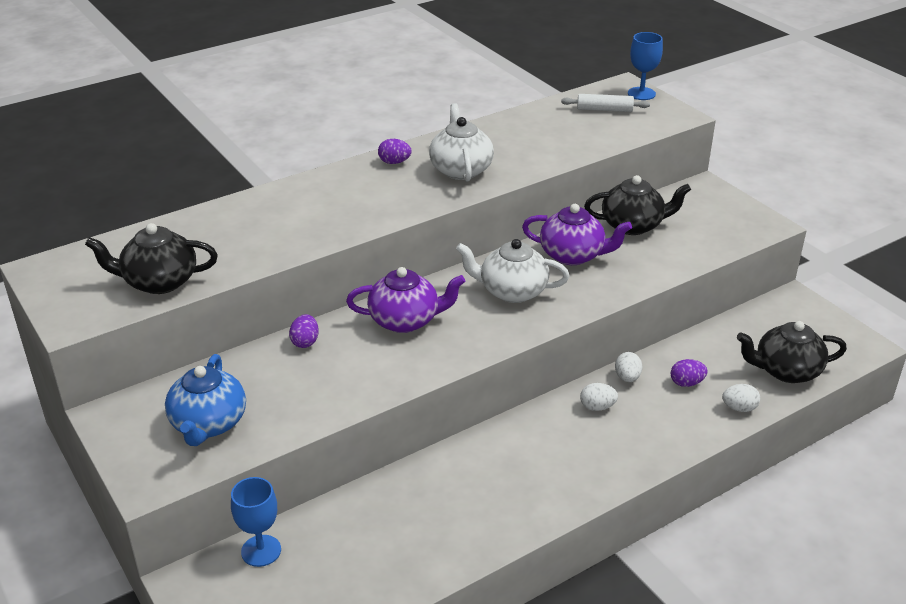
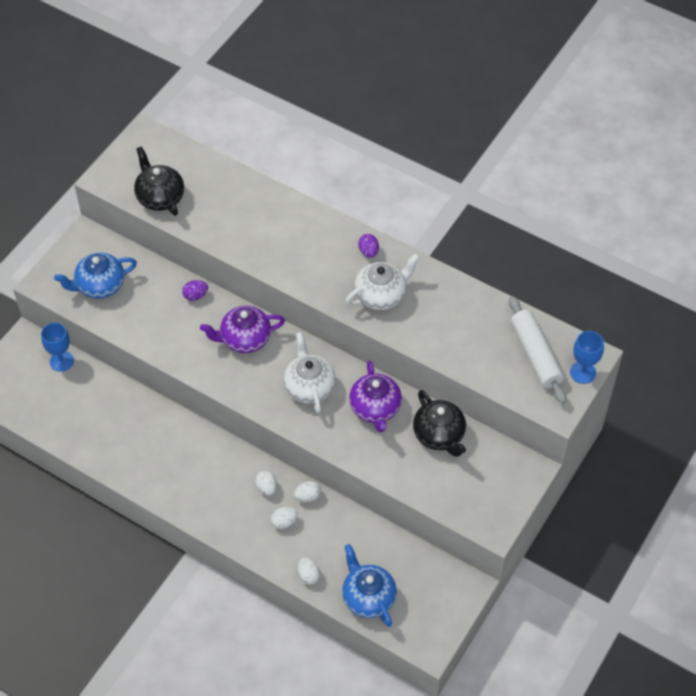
camera: 65 degrees right, 20 degrees up
purple teapot [346,267,465,333] -> purple teapot turned 105 degrees clockwise [200,306,285,353]
white rolling pin [561,94,650,112] -> white rolling pin [509,296,566,404], size x1.66
purple egg [671,359,708,387] -> none
black teapot [737,321,847,383] -> blue teapot [342,544,397,627]
none -> white egg [271,507,298,529]

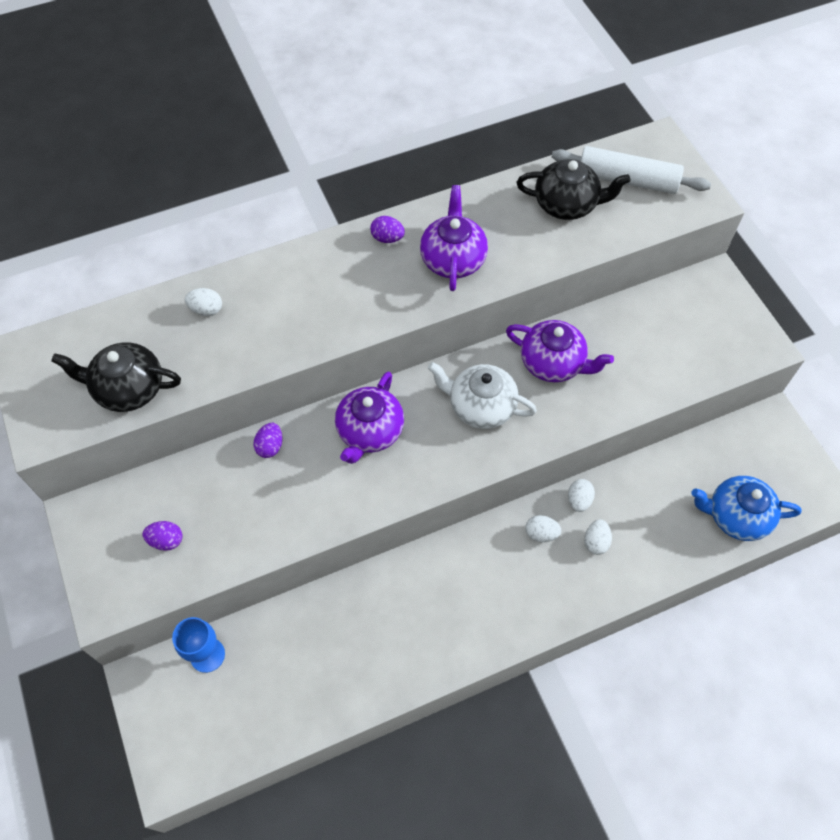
camera: 55 degrees left, 5 degrees up
blue teapot [54,253,137,299] -> purple egg [142,521,183,551]
white egg [298,557,320,585] -> white egg moved to [185,288,222,316]
white teapot [345,253,420,310] -> purple teapot [420,185,488,291]
black teapot [413,390,466,457] -> black teapot moved to [517,159,631,220]
blue goblet [570,331,604,384] -> none

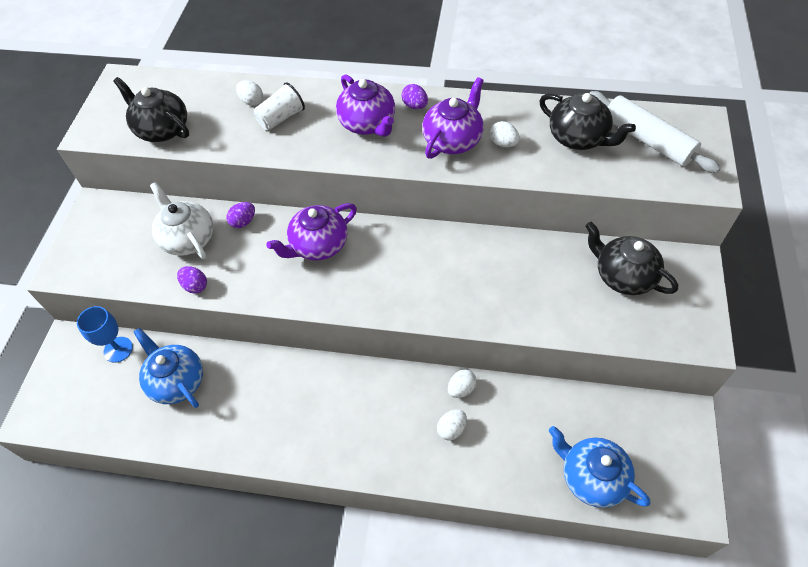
camera: 35 degrees right, 5 degrees down
purple egg [142,521,183,551] -> purple egg moved to [177,266,207,294]
white teapot [428,362,537,429] -> white teapot moved to [150,182,213,259]
purple teapot [506,320,614,382] -> purple teapot moved to [336,74,395,137]
white egg [525,515,561,542] -> white egg moved to [490,121,520,147]
none -> blue teapot [134,328,203,408]
none -> white cup [253,82,305,130]
none -> black teapot [585,222,678,295]

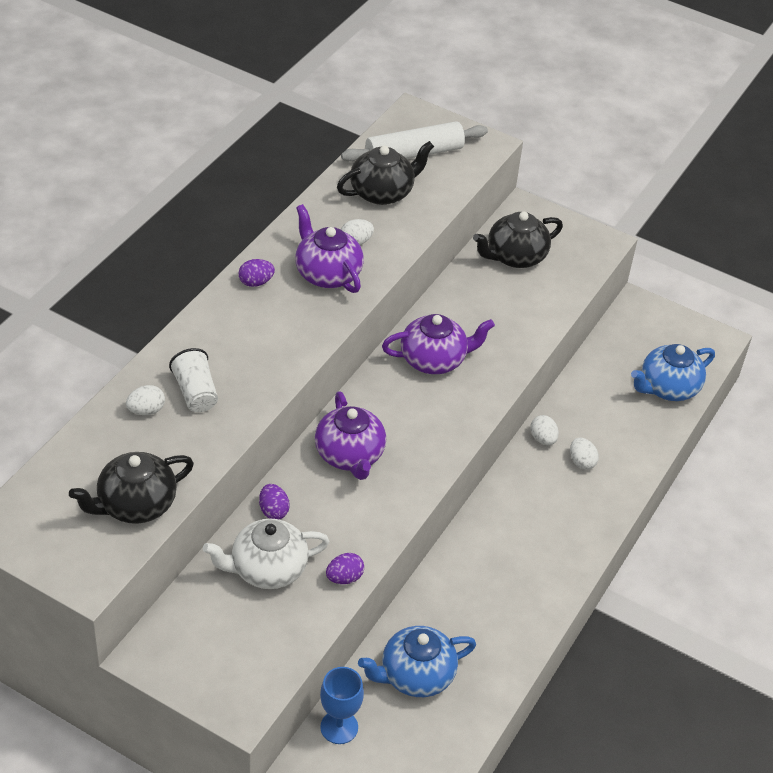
camera: 75 degrees left, 10 degrees down
purple teapot [336,74,395,137] -> purple teapot moved to [382,314,495,374]

